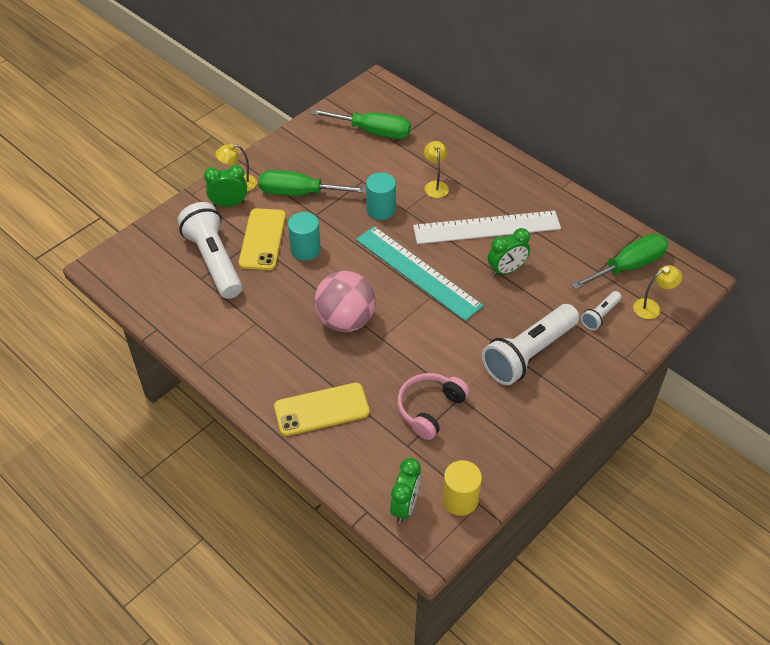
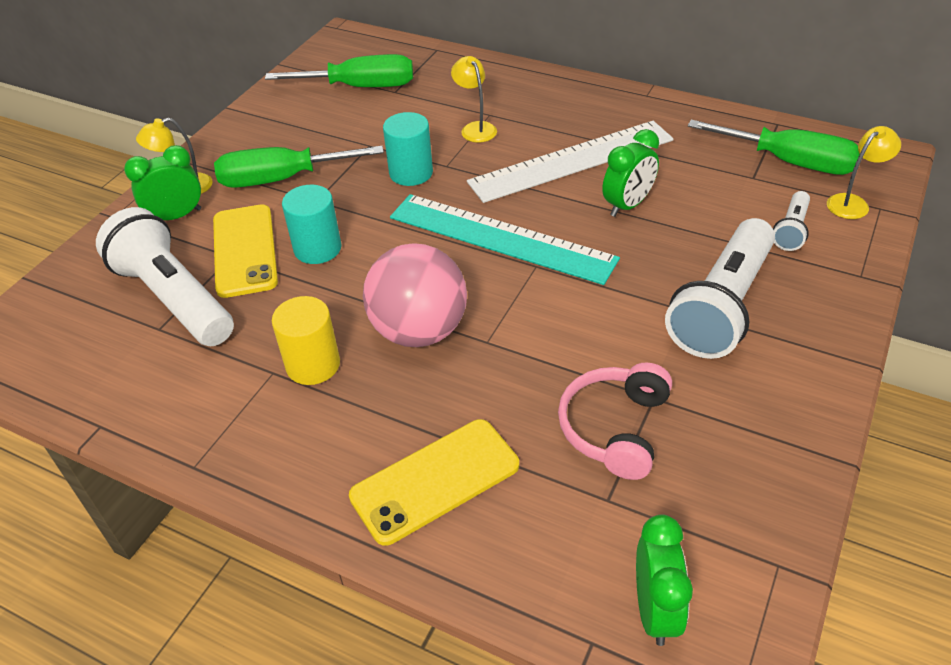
camera: 15 degrees left, 5 degrees down
yellow cylinder [442,460,482,516] -> yellow cylinder moved to [272,296,340,385]
green screwdriver [571,234,669,290] -> green screwdriver turned 75 degrees clockwise [688,120,860,175]

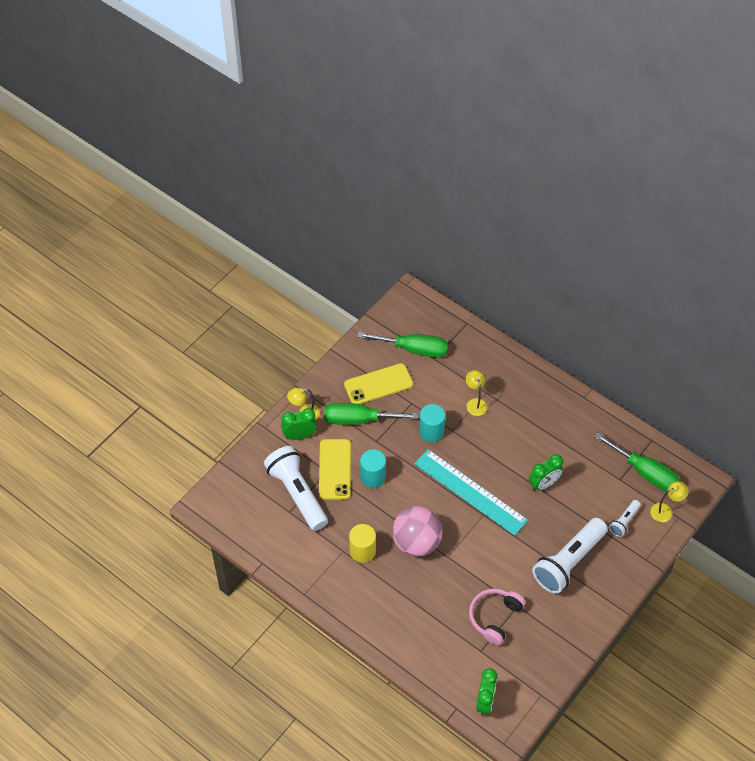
camera: 10 degrees right, 10 degrees up
yellow phone [349,419,519,546] -> yellow phone moved to [344,363,413,404]
white ruler [467,121,674,203] -> none

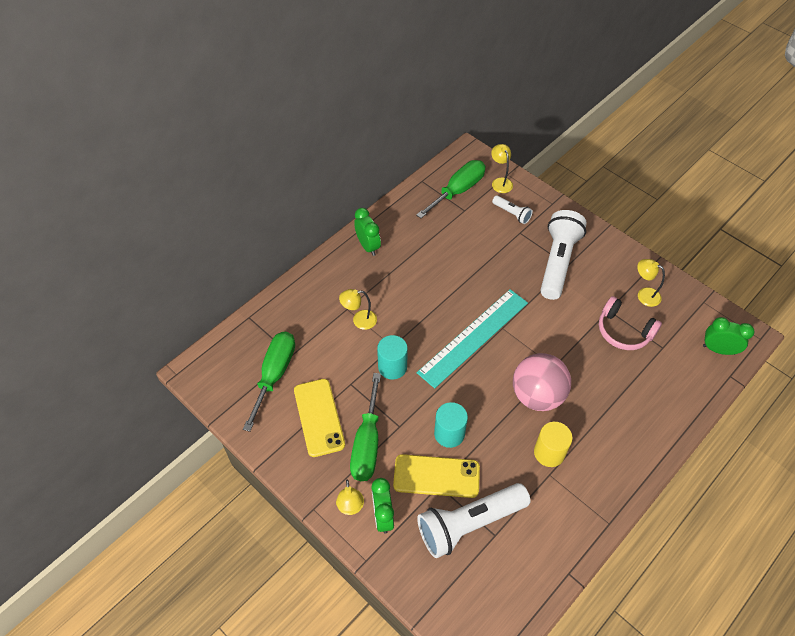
camera: 85 degrees left, 0 degrees up
green clock [529,454,563,491] -> green clock moved to [354,208,381,256]
white flashlight [532,518,608,594] -> white flashlight turned 120 degrees counterclockwise [540,210,587,300]
none -> yellow lamp [637,259,665,307]

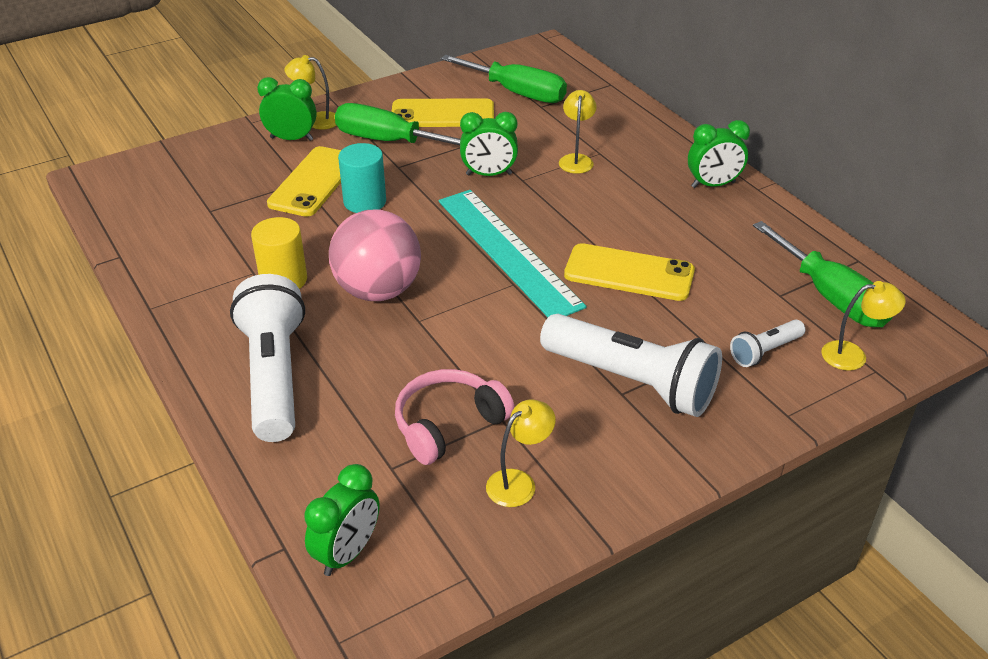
camera: 105 degrees right, 15 degrees down
turquoise cylinder [377,335,408,380] -> green clock [460,112,518,176]
white flashlight [417,483,531,558] -> white flashlight moved to [230,274,305,442]
none -> yellow phone [564,243,695,301]

